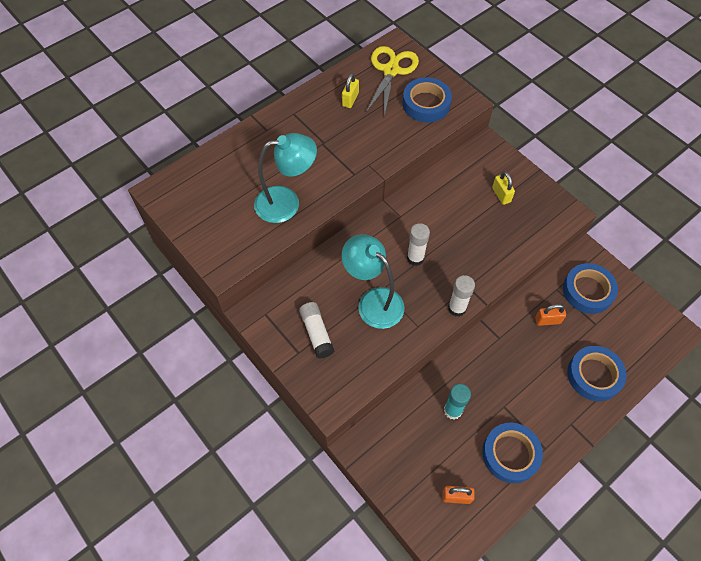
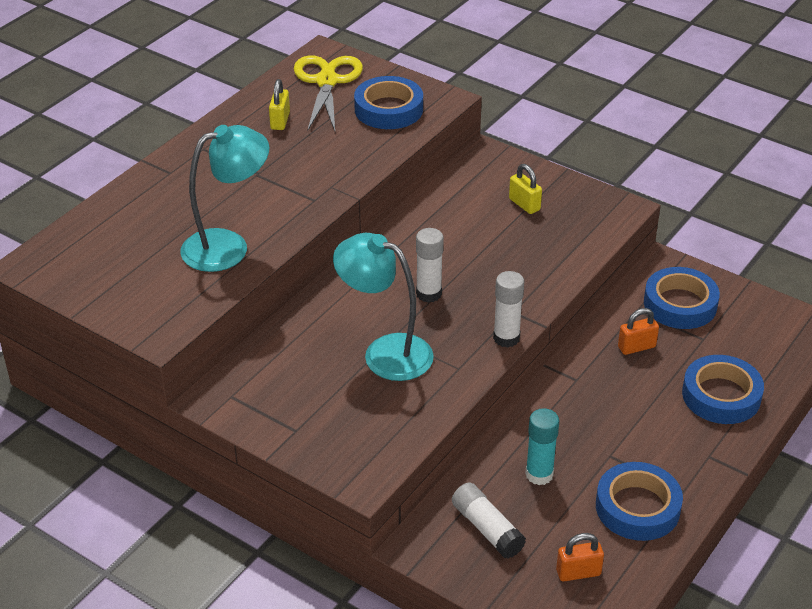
camera: 15 degrees left, 20 degrees down
white glue stick [299,302,334,359] -> white glue stick moved to [452,483,526,559]

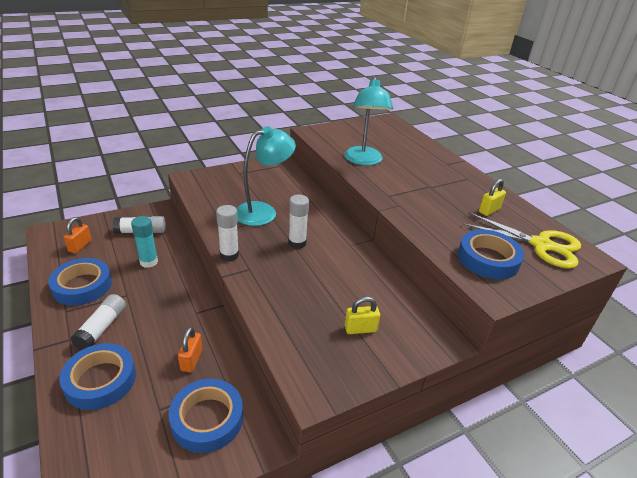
camera: 115 degrees right, 5 degrees down
yellow padlock [269,79,290,130] -> yellow padlock turned 75 degrees counterclockwise [479,179,506,216]
none -> white glue stick [71,294,126,350]

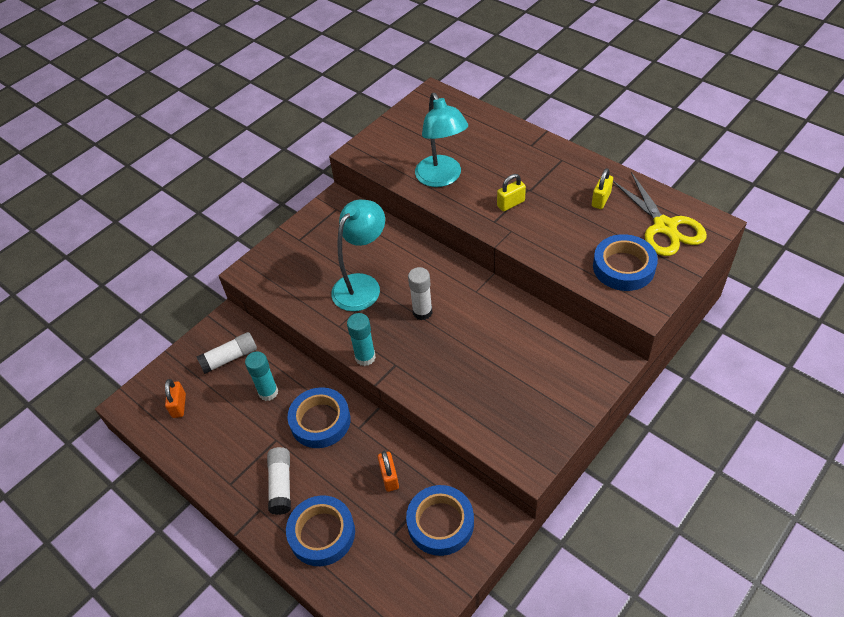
camera: 15 degrees left, 15 degrees up
blue tape [48,258,112,306] -> blue tape moved to [288,387,351,448]
white glue stick [216,205,239,262] -> turquoise glue stick [347,313,376,366]
yellow padlock [345,296,380,334] -> yellow padlock moved to [497,174,526,212]
yellow scissors [462,212,581,268] -> yellow scissors turned 60 degrees clockwise [613,172,707,256]

